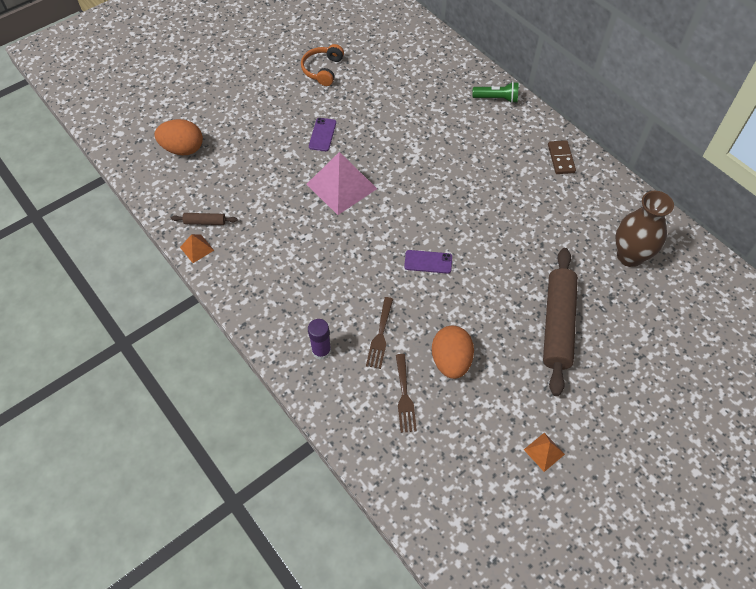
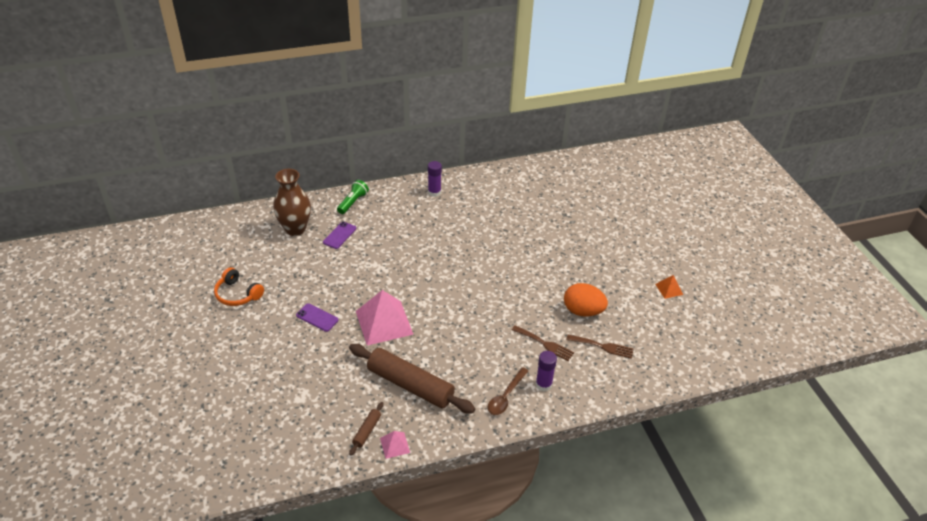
camera: 70 degrees left, 15 degrees down
orange egg [154,119,203,156] -> none
orange pyramid [180,234,214,263] -> pink pyramid [380,431,410,459]
purple phone [404,250,452,274] -> purple phone moved to [323,222,356,249]
brown rolling pin [543,248,578,396] -> brown rolling pin moved to [349,344,475,413]
brown domino [548,140,576,174] -> purple glue stick [428,161,442,197]
brown vase [616,191,674,267] -> brown vase moved to [273,169,311,236]
none -> brown spoon [488,367,528,415]

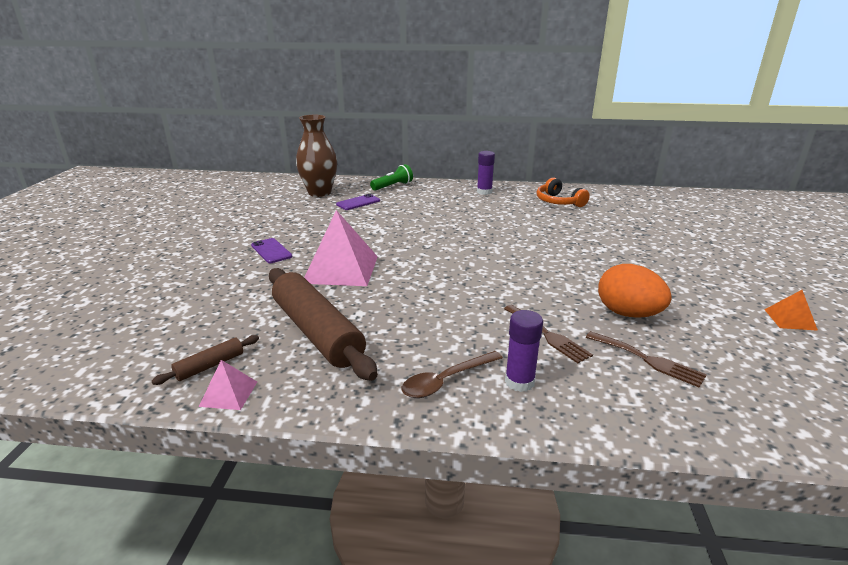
camera: 25 degrees right, 15 degrees down
orange headphones [214,267,264,306] -> orange headphones moved to [537,178,590,207]

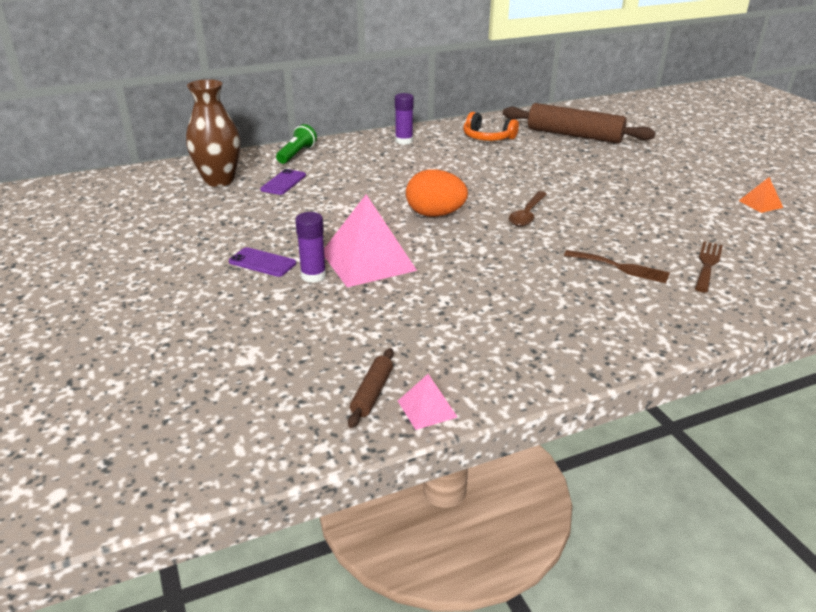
camera: 30 degrees left, 5 degrees up
brown rolling pin [269,268,378,381] -> brown rolling pin moved to [503,103,655,143]
brown spoon [401,351,503,398] -> brown spoon moved to [509,191,547,227]
purple glue stick [505,310,543,392] -> purple glue stick moved to [295,212,326,283]
brown fork [586,331,707,388] -> brown fork turned 75 degrees counterclockwise [695,241,723,293]
orange egg [598,264,672,318] -> orange egg moved to [406,169,468,217]

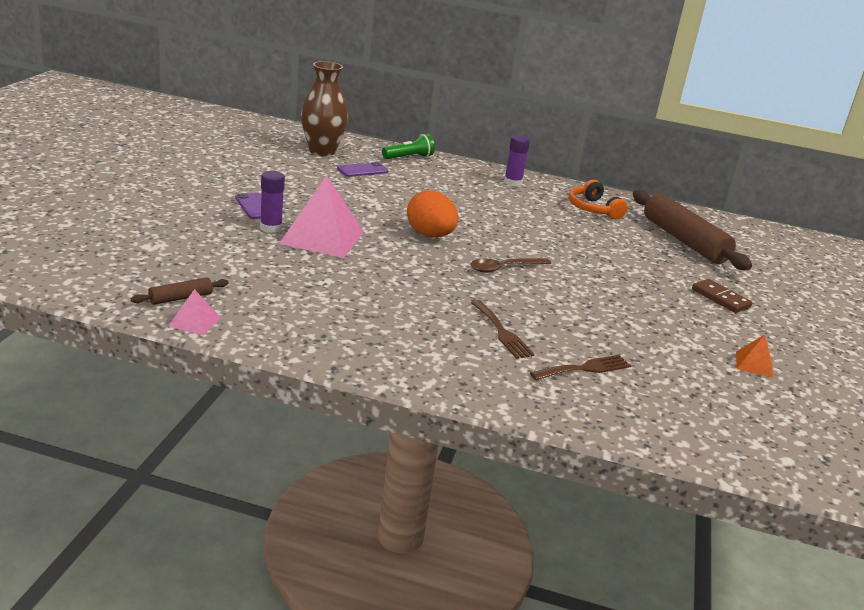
camera: 35 degrees right, 5 degrees down
none -> brown domino [692,279,752,313]

